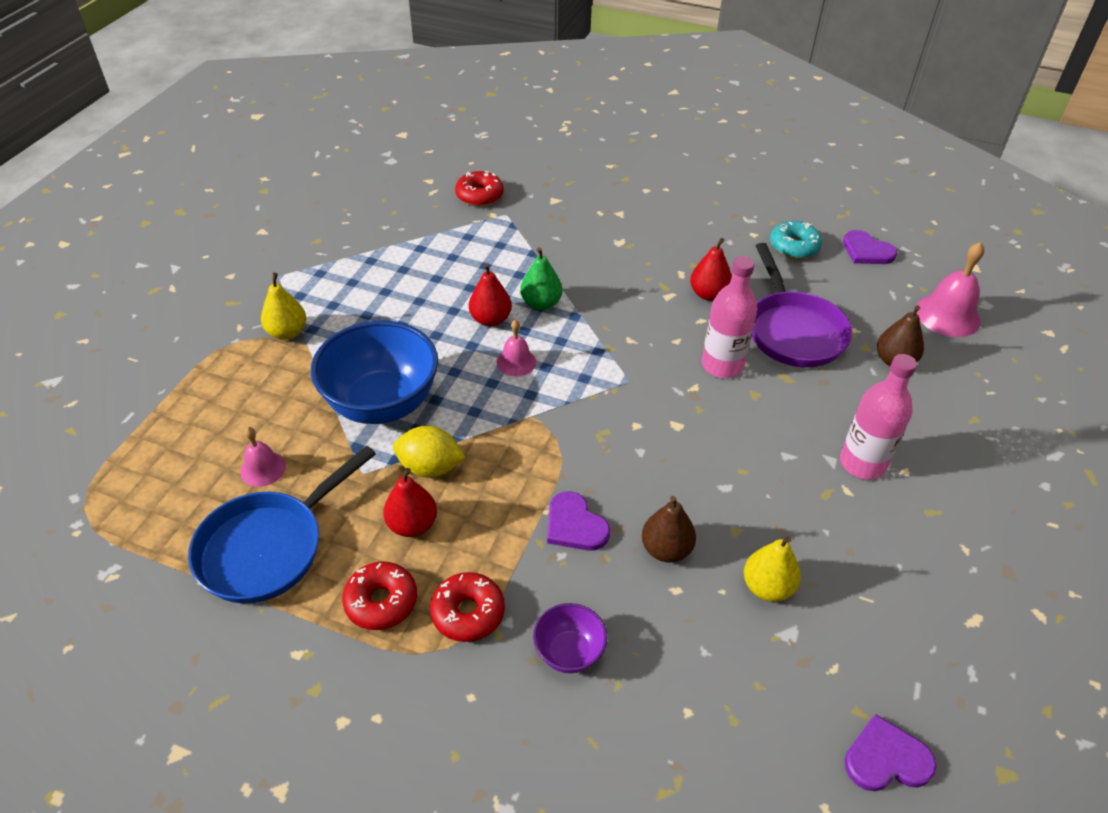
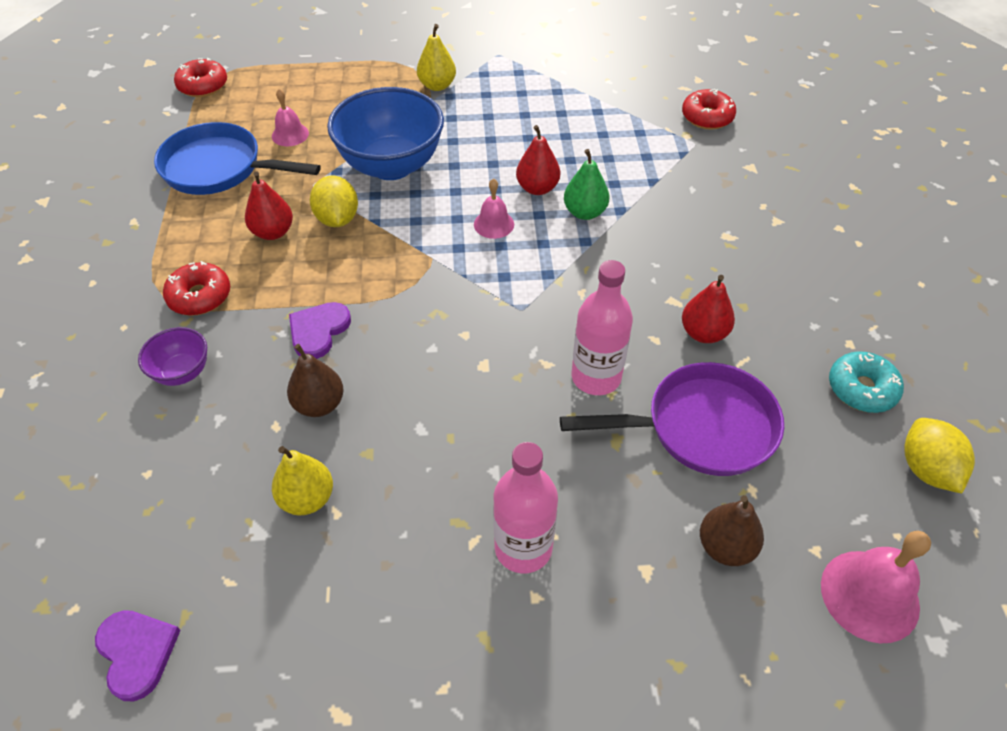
camera: 65 degrees right, 5 degrees up
red donut [342,561,417,630] -> red donut moved to [174,58,227,97]
purple pan [752,243,852,368] -> purple pan turned 150 degrees counterclockwise [560,362,784,476]
purple heart [843,230,897,264] -> yellow lemon [904,418,975,493]

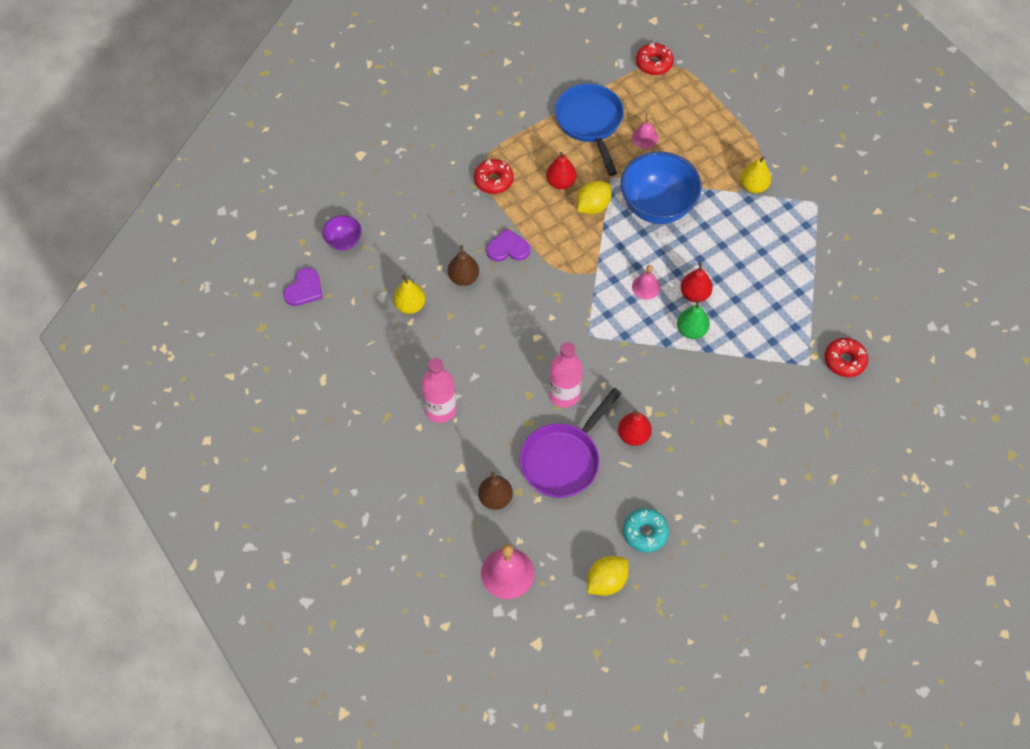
camera: 60 degrees right, 10 degrees up
purple bowl [138,327,207,386] -> purple bowl moved to [322,215,362,250]
purple pan [560,362,784,476] -> purple pan turned 75 degrees clockwise [519,388,622,498]

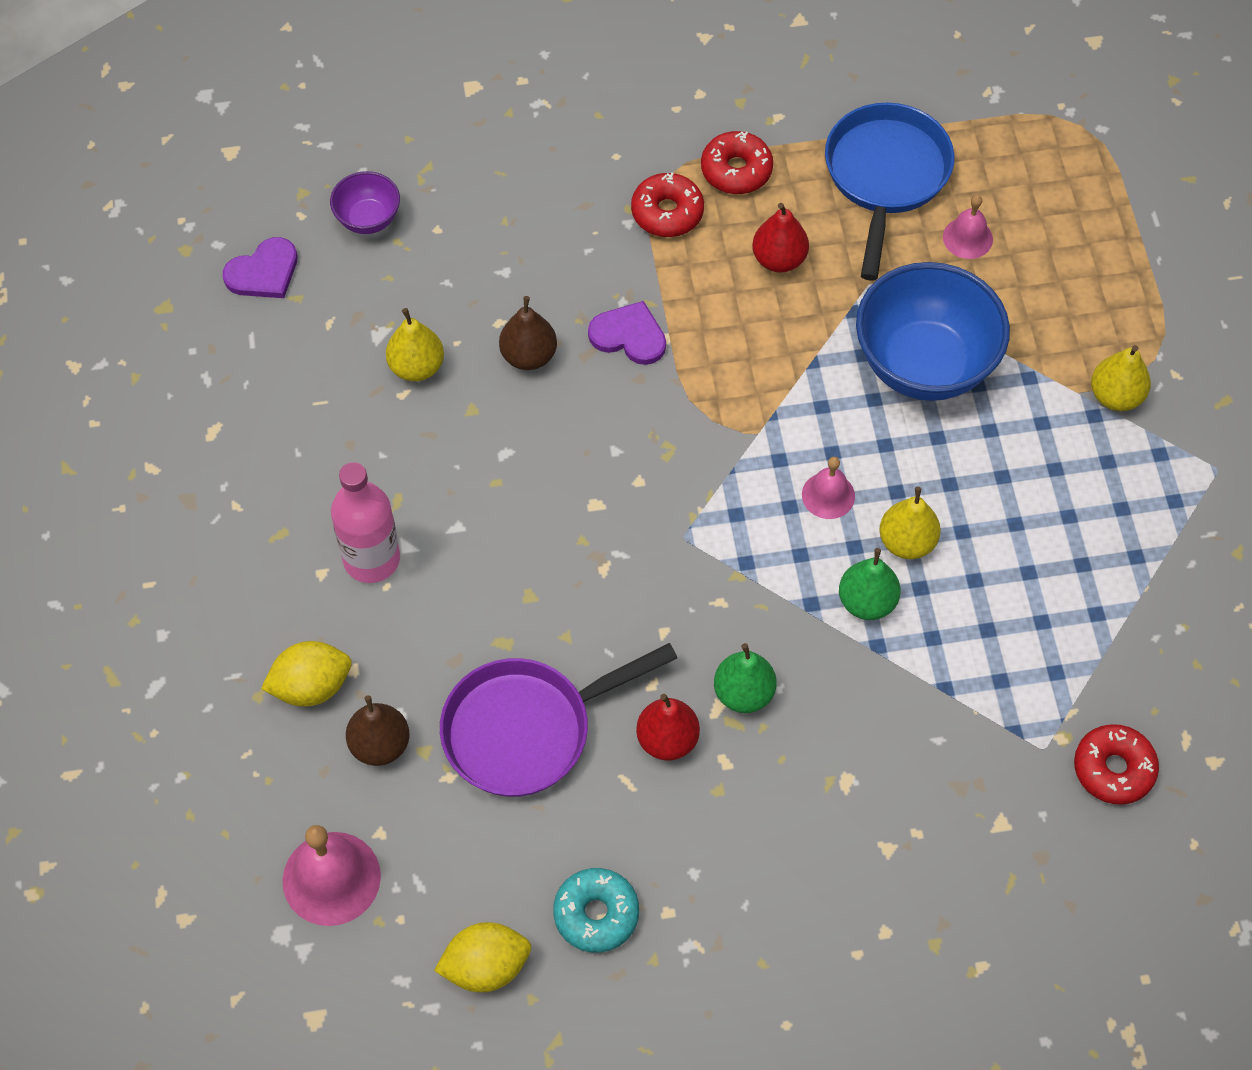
camera: 25 degrees right, 0 degrees up
pink bottle [549,342,583,408] -> none
yellow lemon [577,181,611,215] -> yellow lemon moved to [261,641,352,707]
red donut [636,42,674,75] -> red donut moved to [701,131,773,194]
red pear [681,262,713,302] -> yellow pear [879,486,941,559]
none -> green pear [714,643,777,713]

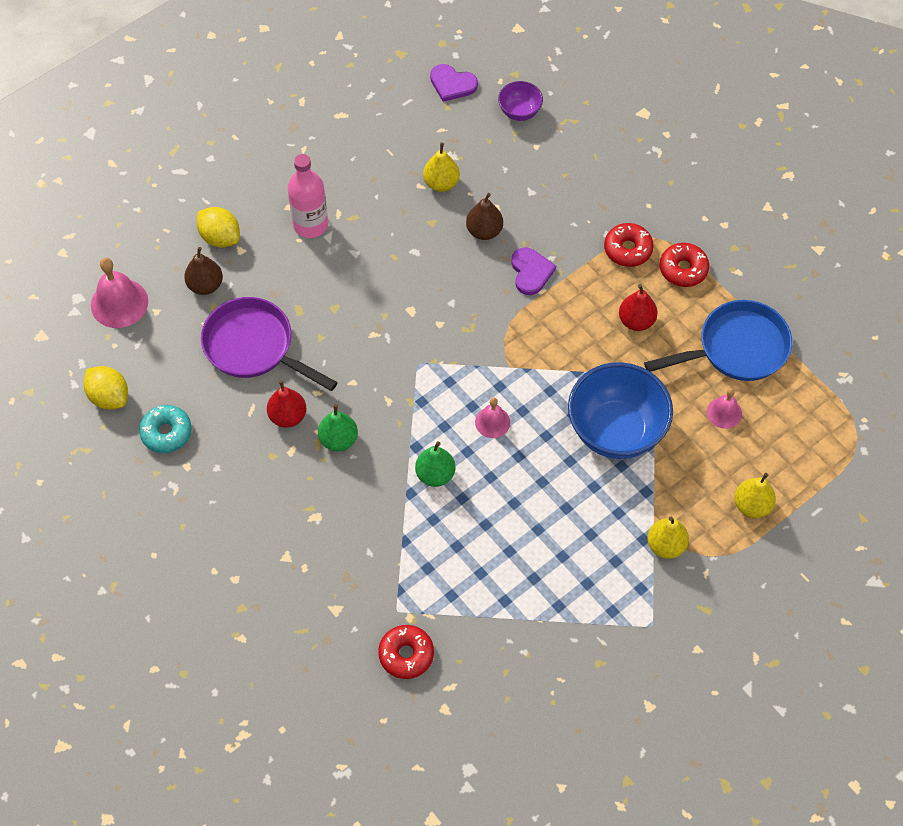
camera: 60 degrees right, 0 degrees up
yellow pear [879,486,941,559] -> yellow pear moved to [734,473,776,518]

